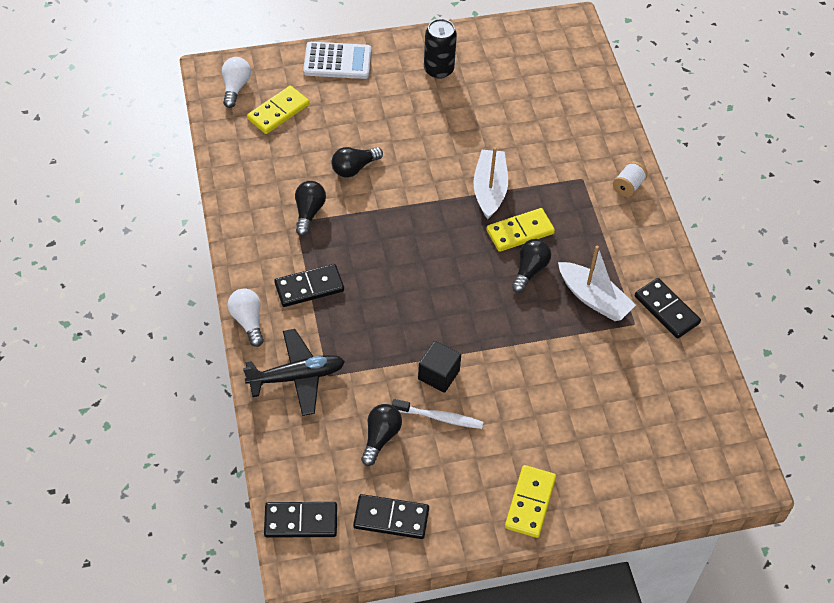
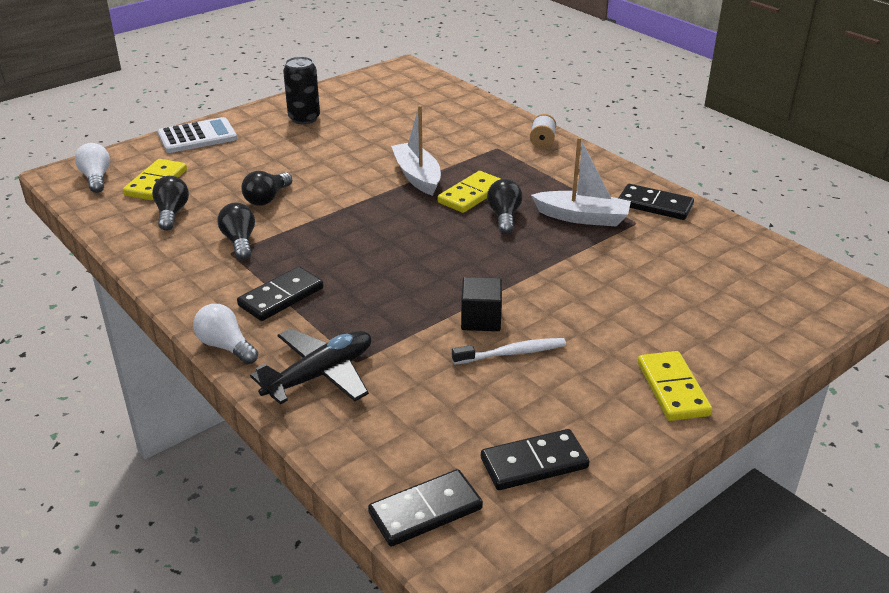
camera: 25 degrees left, 20 degrees down
black light bulb [361,404,402,466] -> black light bulb moved to [152,176,189,231]

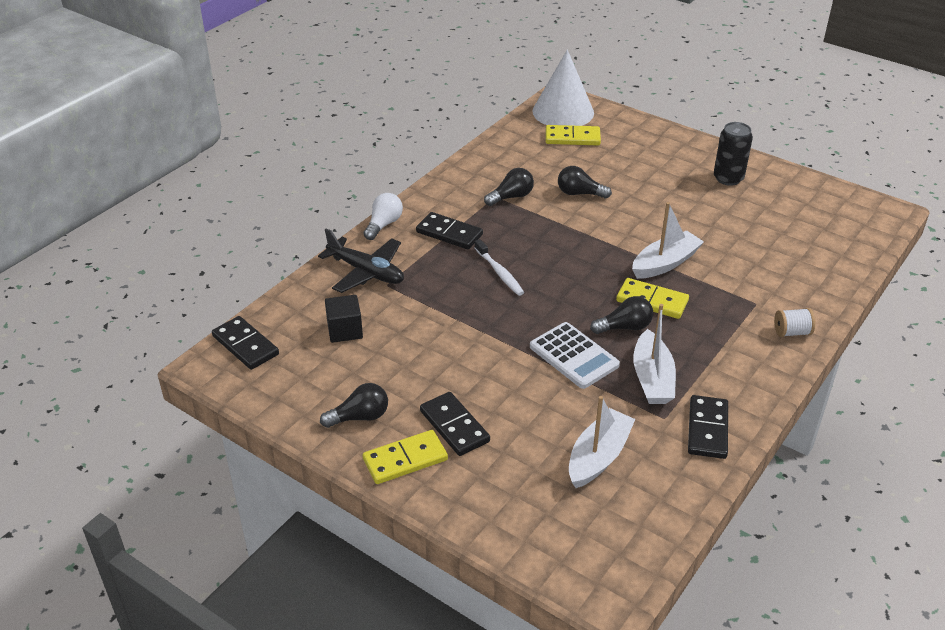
camera: 75 degrees right, 5 degrees up
white light bulb [75,143,110,193] -> white cone [532,50,594,126]
black light bulb [152,176,189,231] -> black light bulb moved to [320,383,388,428]
white calculator [158,117,237,153] -> white calculator moved to [530,322,620,389]
white toothbrush [452,338,566,365] -> white toothbrush moved to [475,239,524,296]
black cube [461,277,502,331] -> black cube moved to [325,295,363,343]
black domino [481,429,590,490] -> black domino moved to [420,392,490,456]
none -> white boat [569,396,635,488]

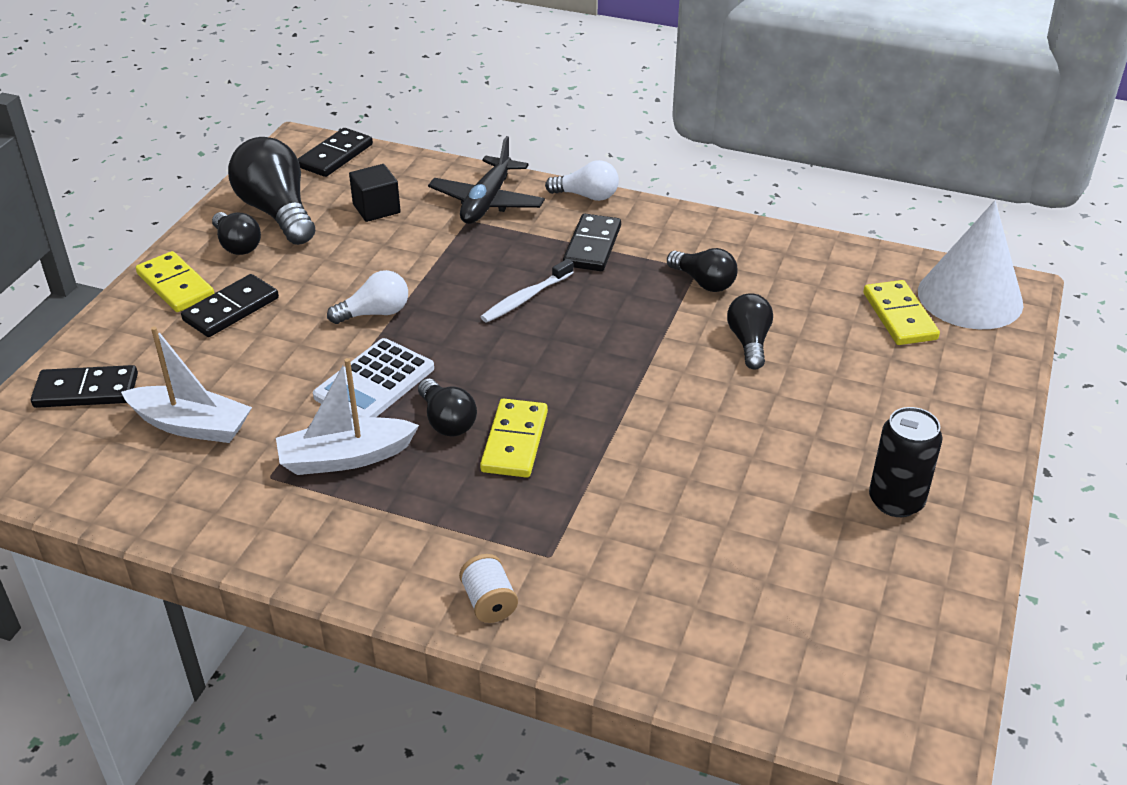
camera: 75 degrees right, 0 degrees up
white boat [632,202,704,279] -> none
black domino [688,395,728,459] -> black domino moved to [31,365,138,408]
none -> black light bulb [228,137,315,245]
none -> white light bulb [327,270,408,324]

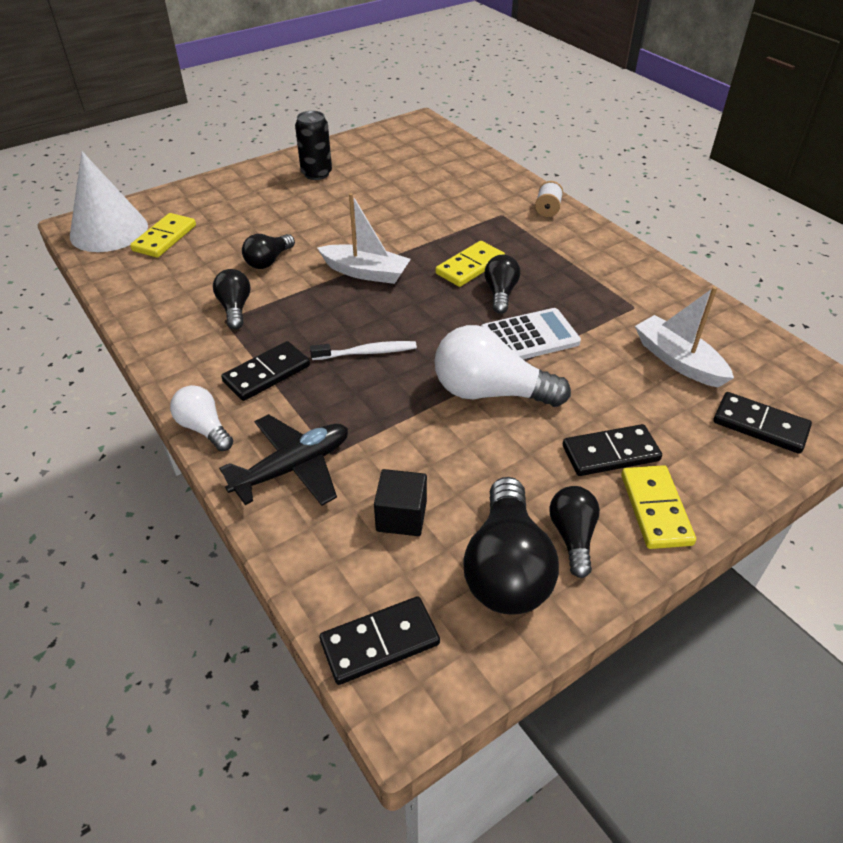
camera: 145 degrees left, 5 degrees up
white boat [276,358,419,475] -> white boat moved to [317,193,411,284]
white light bulb [327,270,408,324] -> white light bulb [435,325,571,407], size x1.76

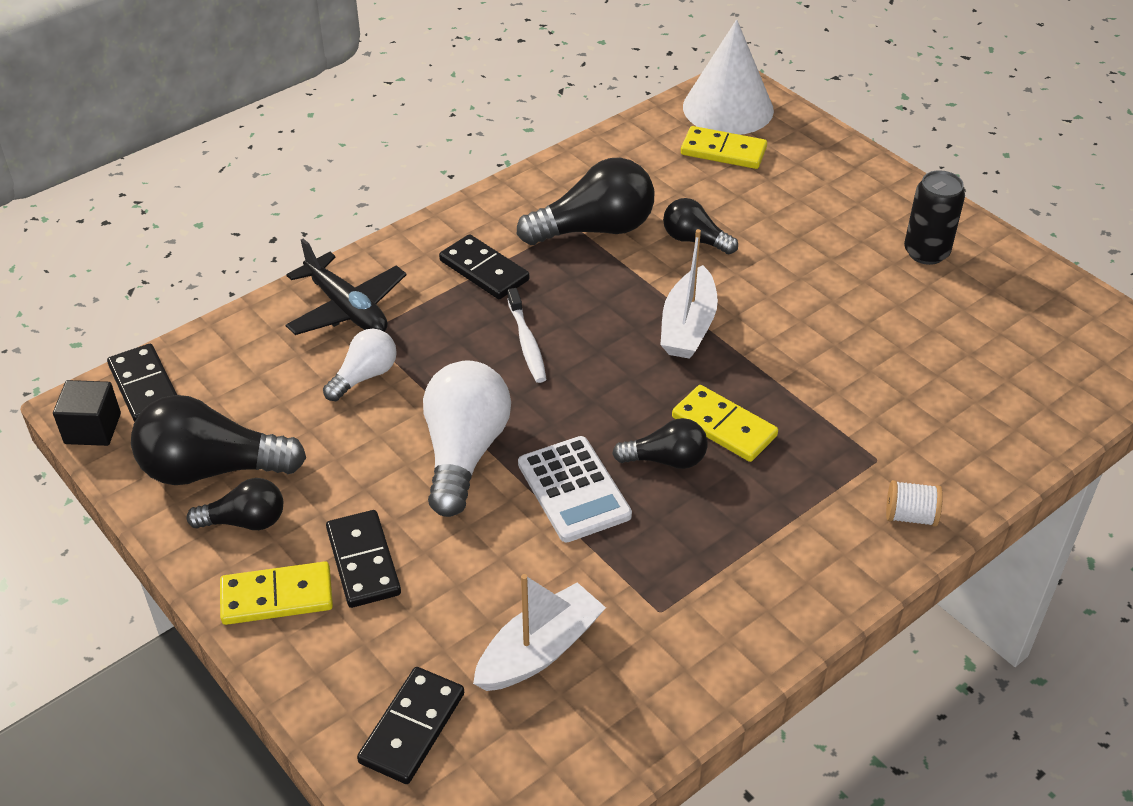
camera: 85 degrees right, 0 degrees up
white light bulb [170,385,233,451] -> white light bulb moved to [323,329,397,401]
black light bulb [213,269,250,329] -> black light bulb [517,158,654,245], size x1.76
black cube [374,469,427,536] -> black cube moved to [53,380,121,446]

